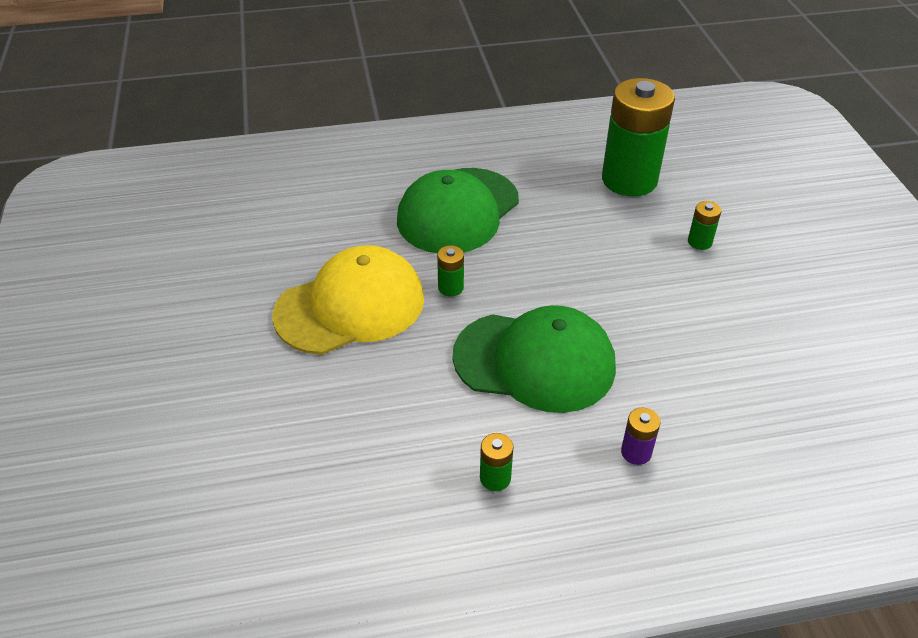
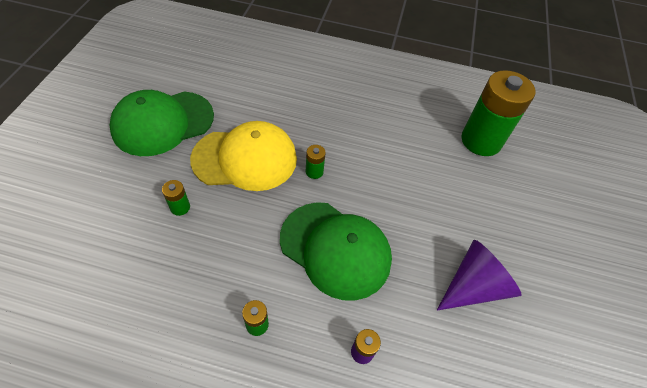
camera: 20 degrees right, 10 degrees up
green cap [397,168,519,253] -> green cap moved to [109,90,214,156]
green battery [688,201,721,250] -> green battery moved to [162,180,190,216]
none -> purple cone [437,240,521,311]

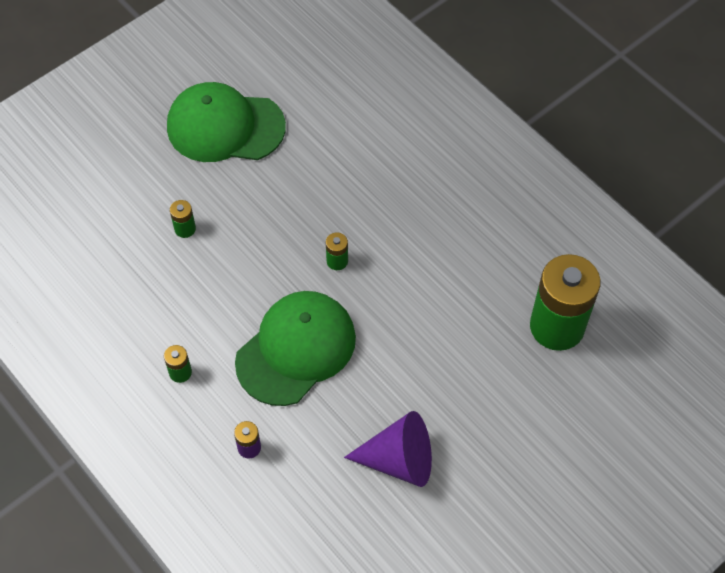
camera: 40 degrees right, 5 degrees up
yellow cap [190,121,297,191] -> none
green cap [280,202,392,300] -> green cap turned 120 degrees counterclockwise [235,291,356,406]

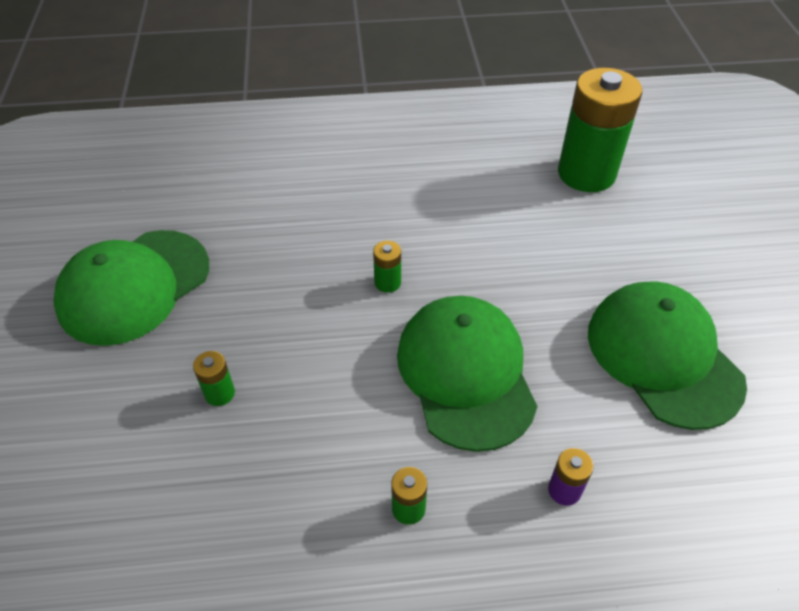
camera: 55 degrees left, 10 degrees down
purple cone [344,411,432,487] -> green cap [588,281,747,430]

